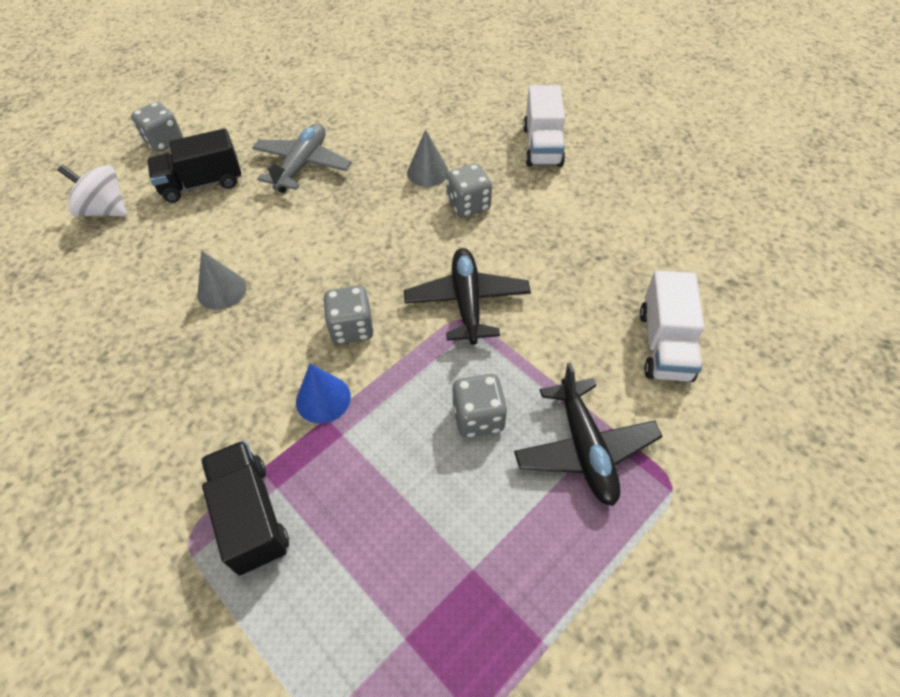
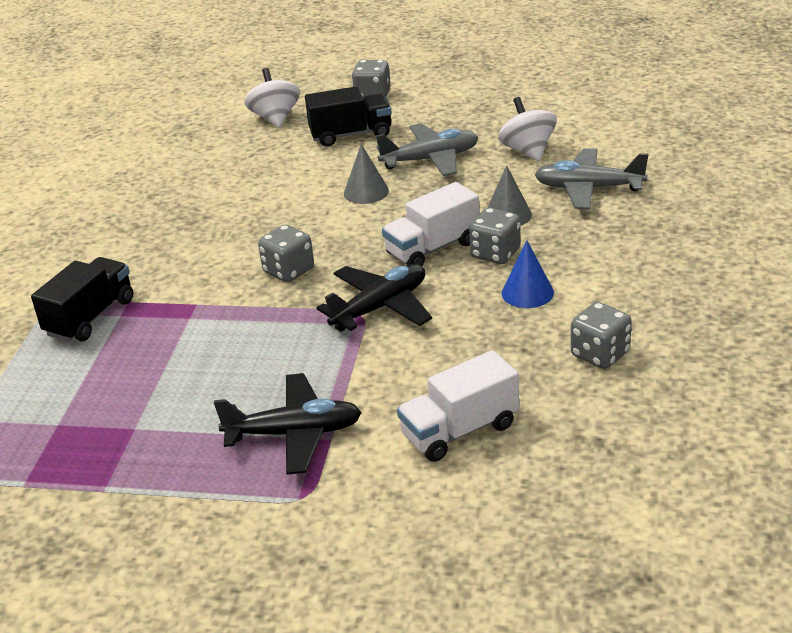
camera: 55 degrees right, 20 degrees down
black truck [147,128,242,203] -> black truck turned 135 degrees clockwise [305,86,392,147]
grey cone [197,250,246,310] -> grey cone moved to [344,144,389,204]
blue cone [296,364,351,424] -> blue cone moved to [502,240,554,308]
grey dice [452,374,508,438] -> grey dice moved to [571,302,632,369]
black plane [514,362,663,506] -> black plane turned 135 degrees counterclockwise [214,373,362,475]
white truck [523,85,565,167] -> white truck moved to [382,182,480,266]
none -> white spinning top [498,97,557,161]
none -> grey plane [534,148,649,209]

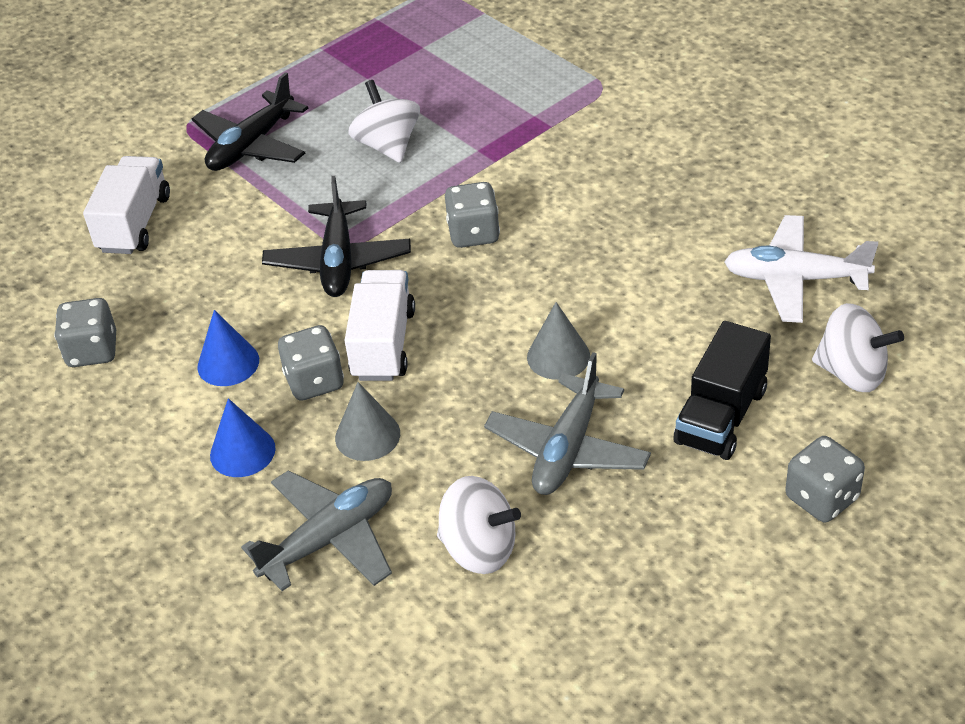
camera: 130 degrees right, 10 degrees up
black truck [31,257,133,342] -> none
none -> blue cone [210,398,276,477]
none -> white spinning top [348,80,420,163]
none -> white plane [724,215,878,323]

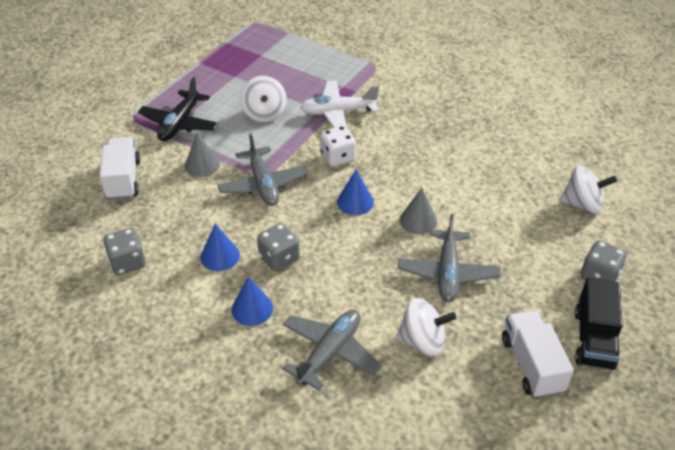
camera: 20 degrees left, 0 degrees up
black plane [262,176,411,297] -> grey plane [217,133,309,206]
grey cone [335,382,400,461] -> grey cone moved to [185,132,220,177]
white truck [344,270,415,381] -> white truck moved to [502,310,574,399]
white spinning top [348,80,420,163] -> white spinning top turned 150 degrees counterclockwise [240,76,287,122]
grey dice [445,182,500,248] -> white dice [320,126,356,167]
black truck [674,321,771,460] -> black truck moved to [575,278,623,370]
white plane [724,215,878,323] -> white plane moved to [300,80,379,128]
none -> blue cone [337,170,374,215]

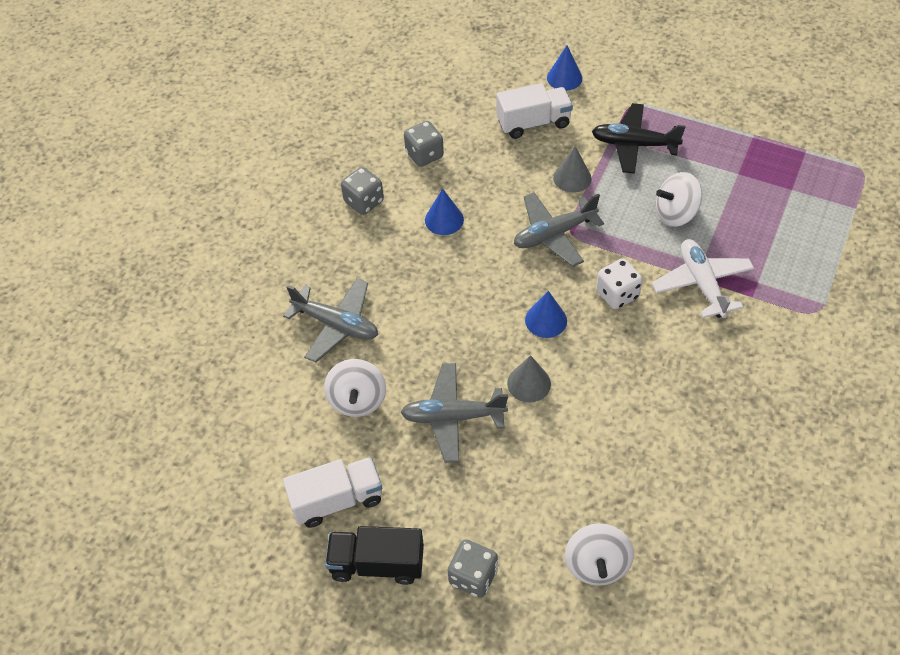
camera: 85 degrees right, 10 degrees up
blue cone [231,276,273,326] -> blue cone moved to [547,45,582,91]
grey dice [257,223,300,272] -> grey dice moved to [341,167,384,215]

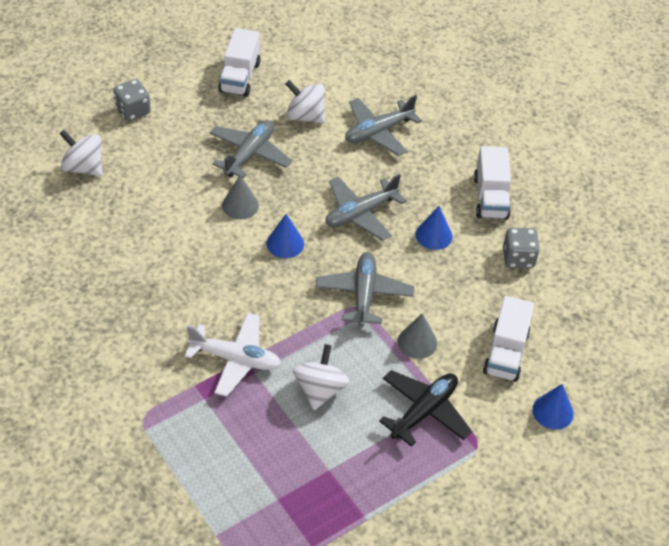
camera: 115 degrees right, 5 degrees down
black truck [325,526,424,585] -> none
grey dice [341,167,384,215] -> white truck [474,146,511,220]
white dice [596,259,643,309] -> none
none -> grey plane [326,174,406,241]

